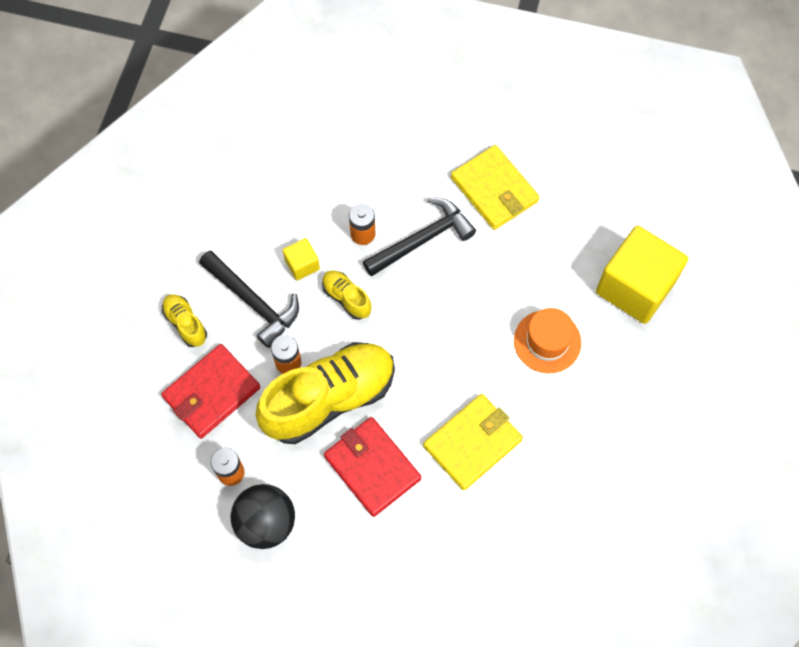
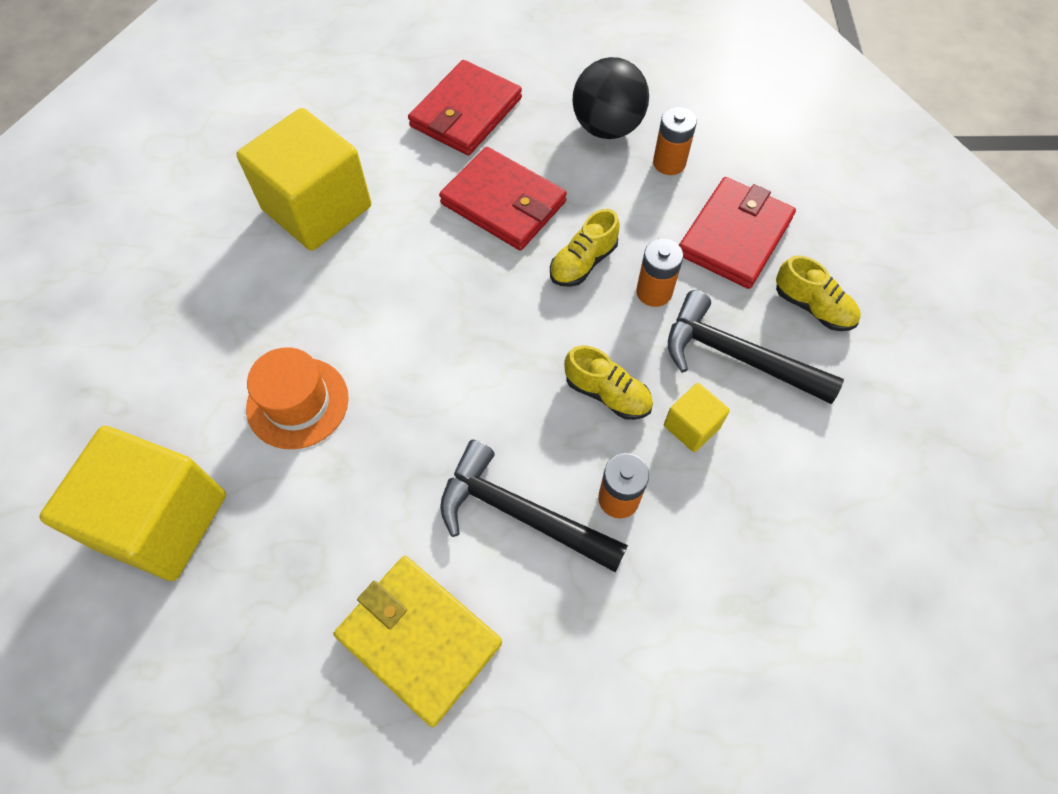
camera: 165 degrees right, 5 degrees down
yellow shoe [255,342,395,444] -> yellow shoe [550,209,620,287], size x0.44
black hammer [363,197,476,277] -> black hammer turned 75 degrees clockwise [440,440,628,572]
yellow wallet [423,394,523,490] -> none
none -> yellow cube [237,108,371,251]
none -> red wallet [408,60,522,156]

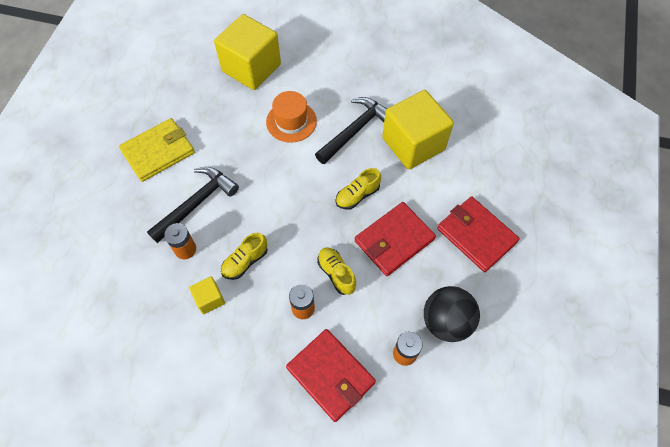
camera: 105 degrees right, 0 degrees up
black hammer [668,290,844,404] -> black hammer moved to [315,97,387,164]
yellow shoe [776,255,861,331] -> yellow shoe moved to [336,168,381,210]

